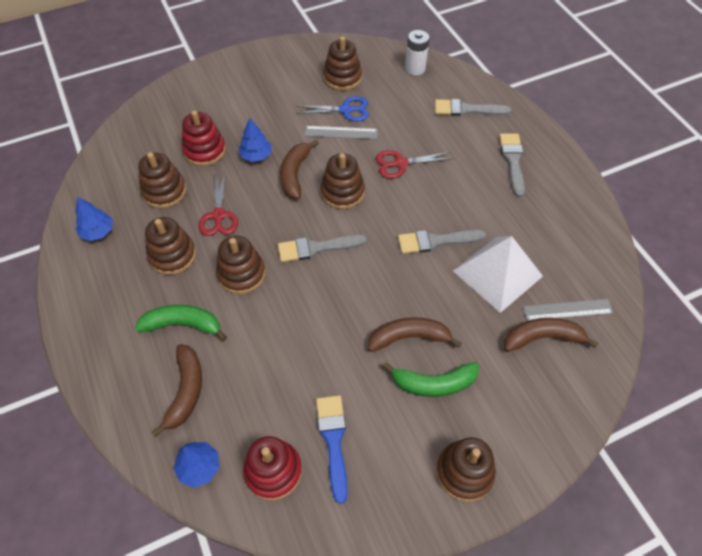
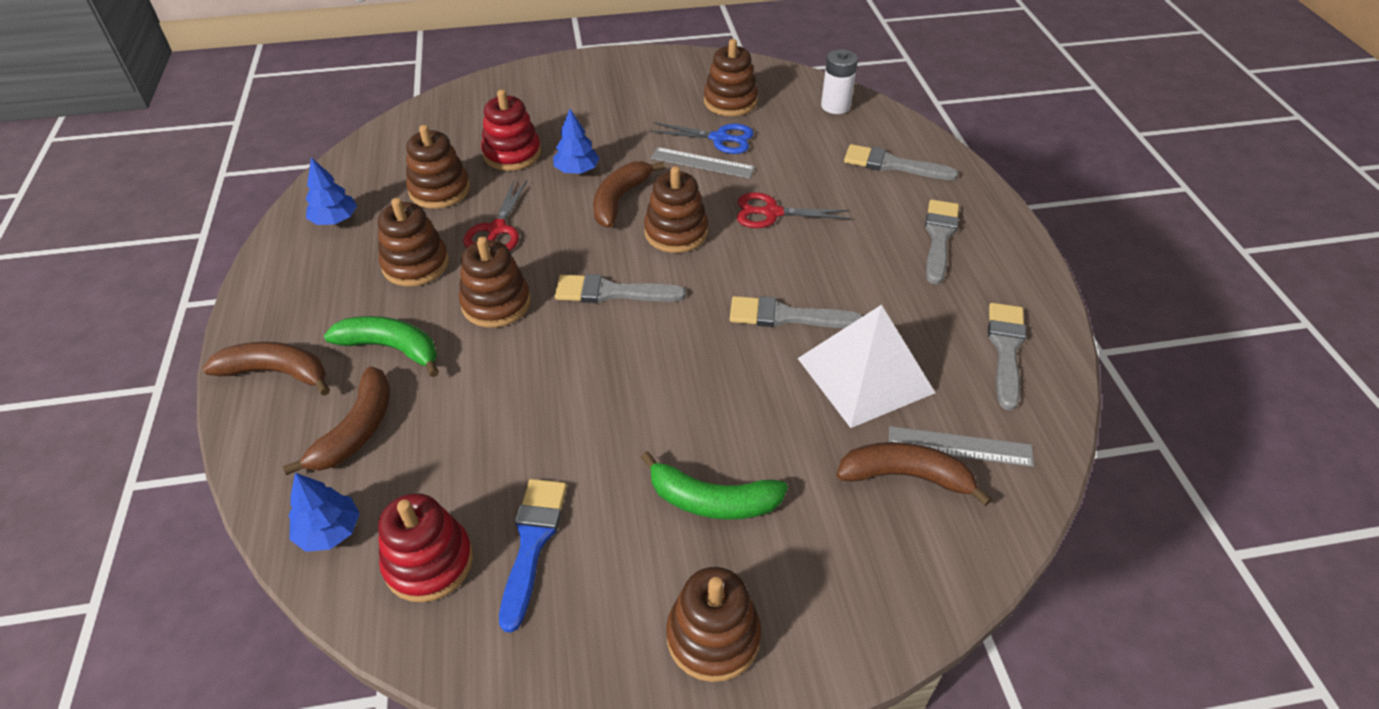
camera: 15 degrees right, 10 degrees down
brown banana [368,317,462,352] -> brown banana moved to [202,342,330,396]
none -> grey brush [988,303,1026,410]

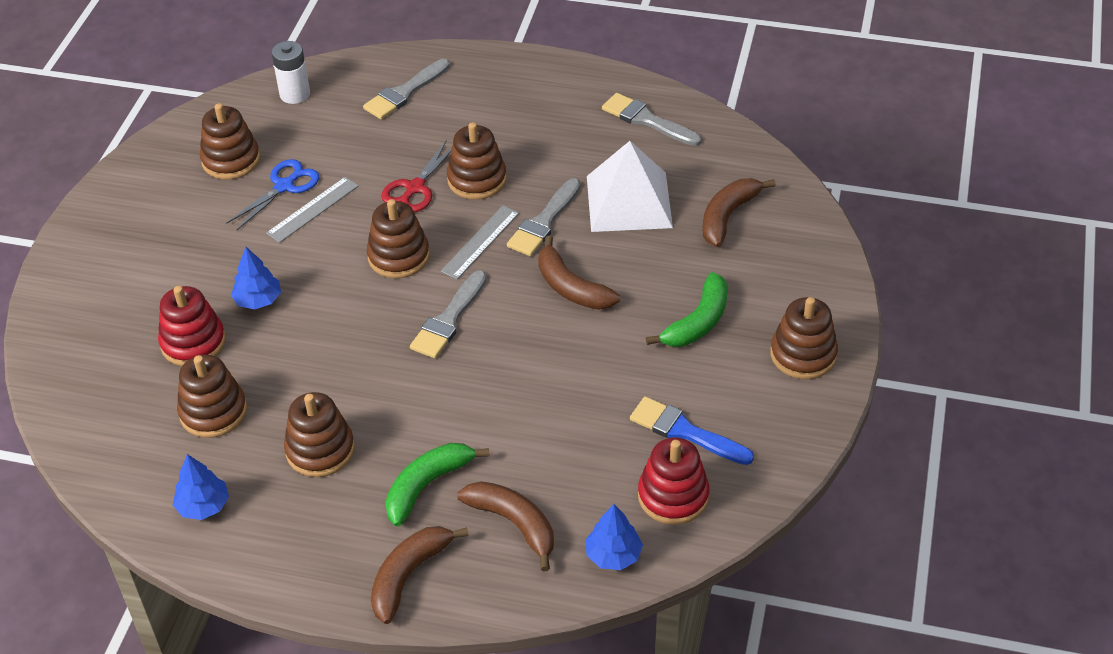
camera: 65 degrees left, 0 degrees up
brown stacking toy [459,237,531,328] -> brown stacking toy moved to [447,122,507,200]
red scissors [463,180,527,251] -> none
brown banana [593,161,665,228] -> brown banana moved to [538,236,620,310]
grey ruler [889,426,1034,467] -> grey ruler moved to [440,206,519,280]
grey brush [925,200,959,284] -> none

